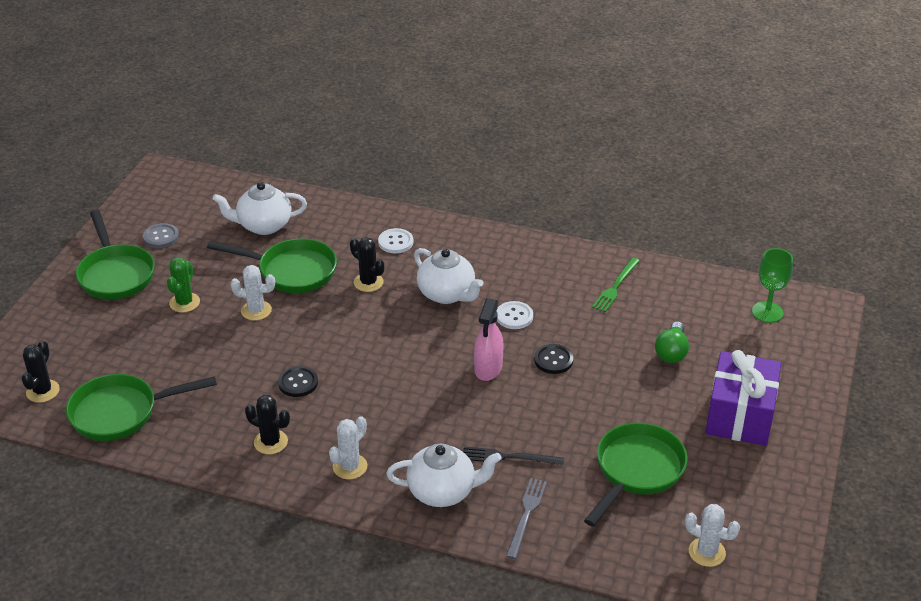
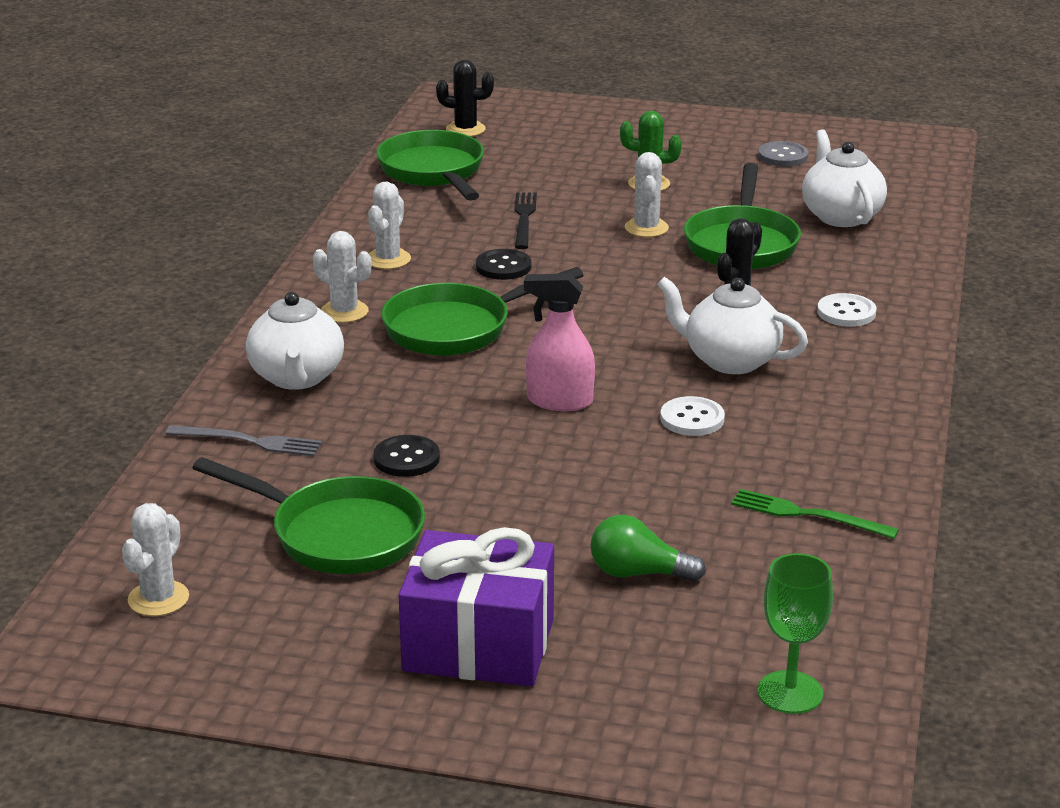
camera: 85 degrees right, 10 degrees down
green pan [76,210,155,300] -> green pan moved to [381,267,583,356]
black cactus [245,395,290,454] -> white cactus [368,182,411,269]
white teapot [414,248,484,304] -> white teapot turned 75 degrees clockwise [657,277,808,374]
black fork [463,446,564,465] -> black fork moved to [514,192,537,249]
black button [534,344,573,374] -> black button moved to [373,435,440,477]

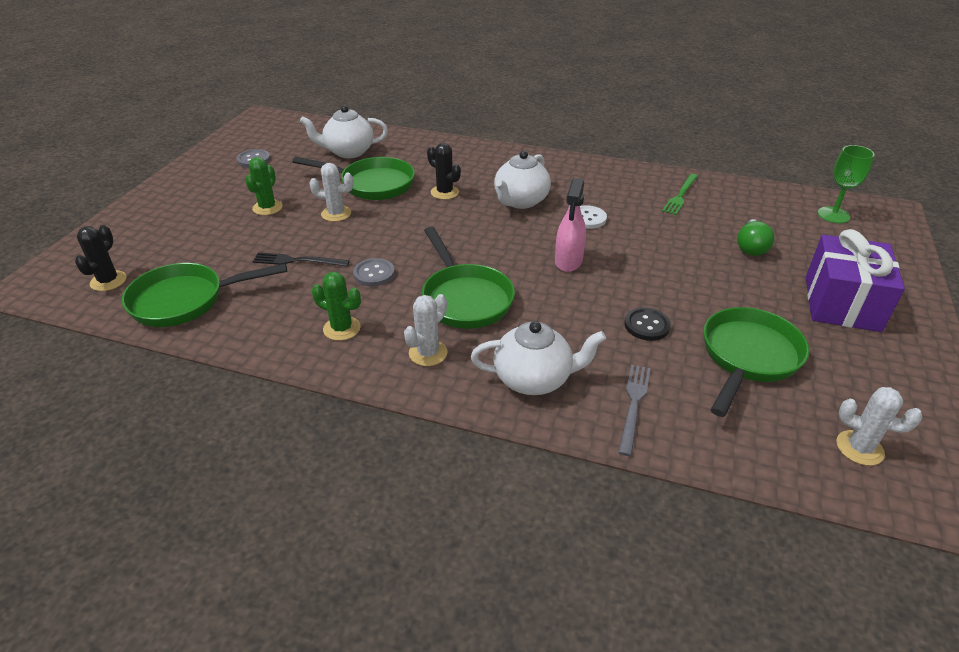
camera: 85 degrees left, 10 degrees up
white cactus [368,182,411,269] -> green cactus [312,272,361,341]
black button [476,249,531,280] -> grey button [353,258,395,286]
white button [817,293,876,327] -> none

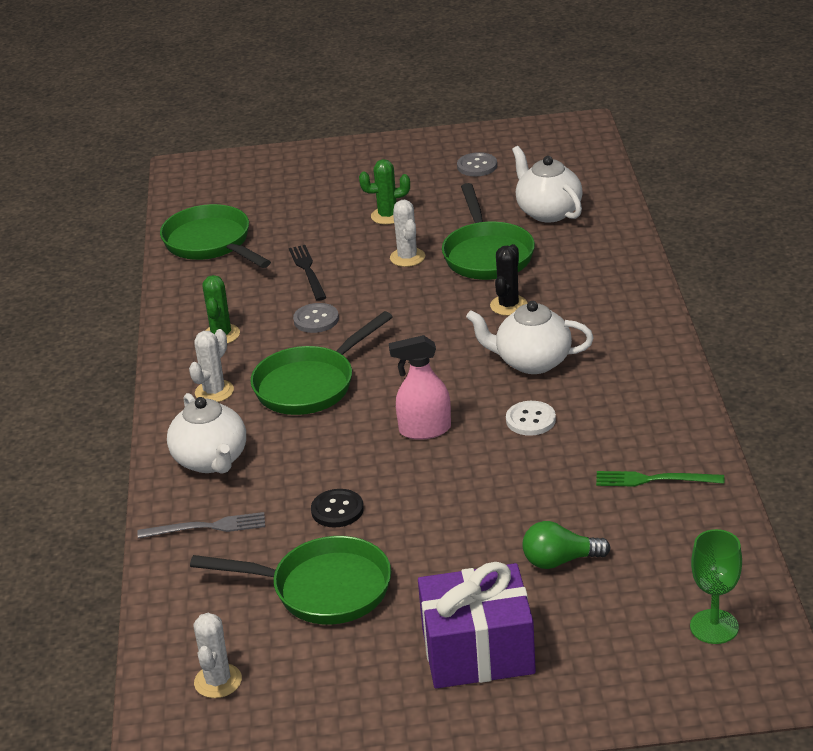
camera: 70 degrees right, 5 degrees down
black cactus [75,225,127,291] -> none
white cactus [404,294,447,366] -> white cactus turned 75 degrees counterclockwise [189,329,234,402]

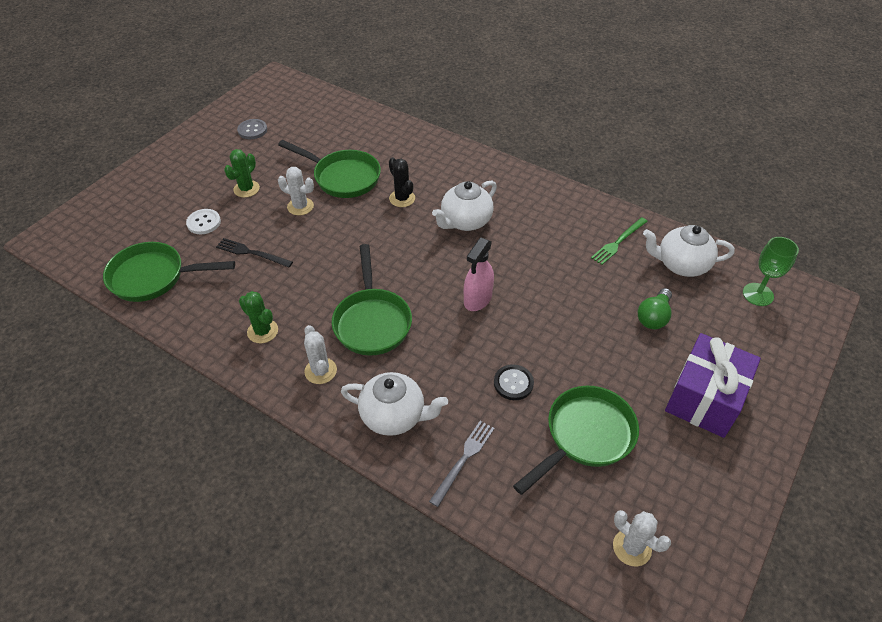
camera: 55 degrees left, 15 degrees up
grey button [293,303,339,333] -> none
white button [506,401,556,436] -> white button moved to [186,209,221,234]
white teapot [512,146,583,223] -> white teapot moved to [643,225,735,277]

